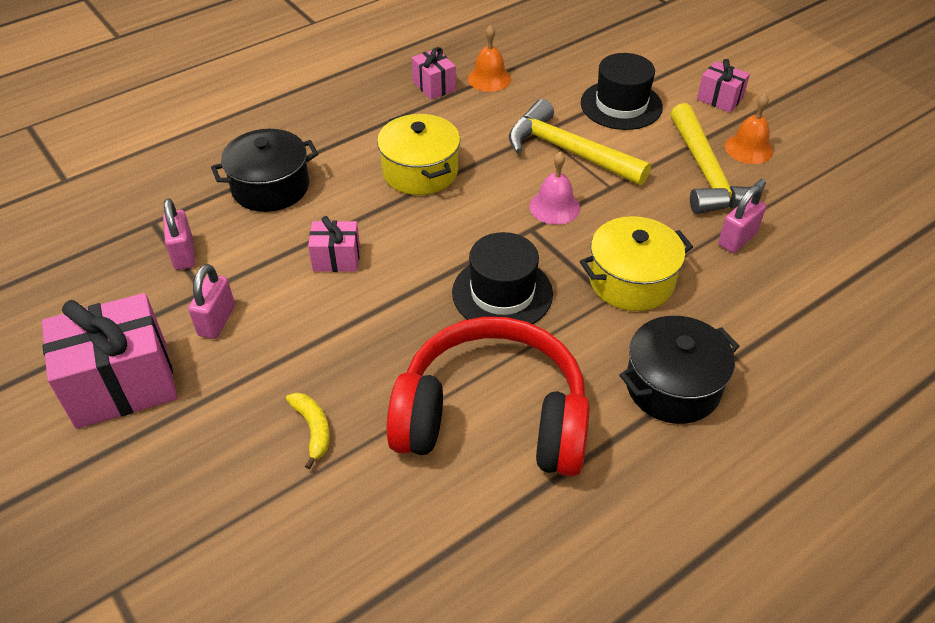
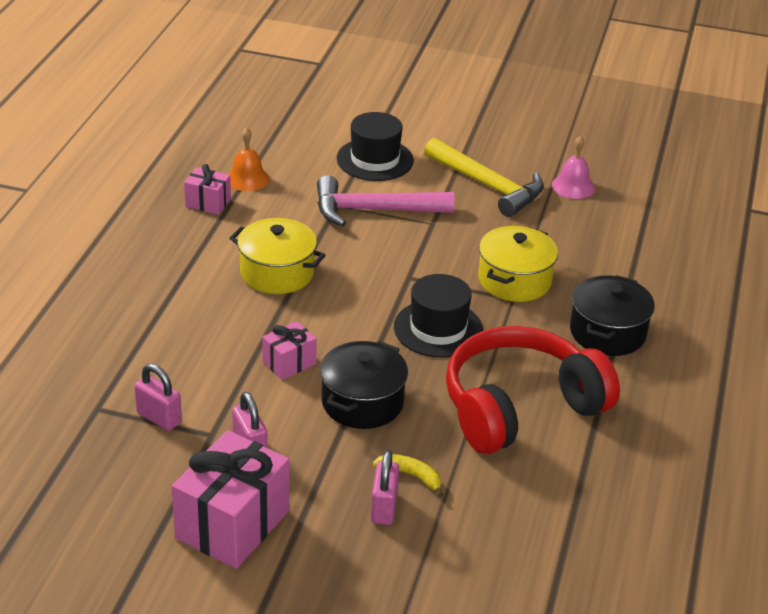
camera: 40 degrees left, 10 degrees down
black pot [211,129,318,212] -> black pot moved to [320,341,408,429]
yellow hammer [509,99,651,185] -> pink hammer [317,175,455,226]
pink bell [529,152,580,225] -> pink bell moved to [552,136,595,199]
pink gift [697,59,750,113] -> none
pink padlock [718,185,766,253] -> pink padlock moved to [371,450,399,525]
orange bell [725,94,773,164] -> none

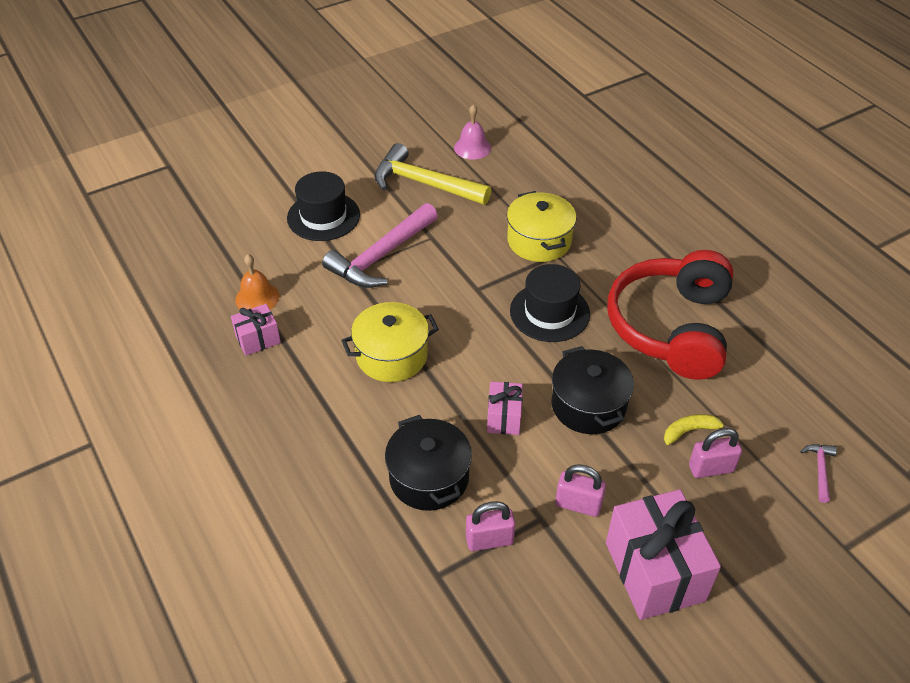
camera: 45 degrees left, 10 degrees up
pink padlock [371,450,399,525] -> pink padlock turned 60 degrees counterclockwise [689,428,742,478]
yellow hammer [424,138,544,217] -> yellow hammer turned 150 degrees counterclockwise [374,143,491,205]
black pot [570,275,655,356] -> black pot moved to [385,415,472,511]
none -> pink hammer [801,444,837,503]

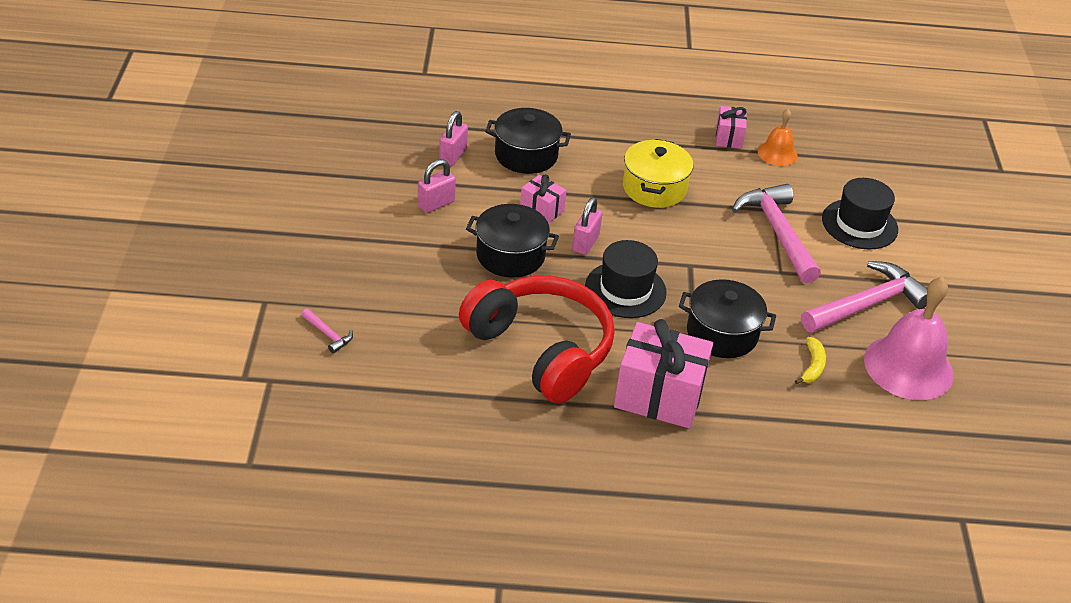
camera: 120 degrees right, 5 degrees down
yellow hammer [374,143,491,205] -> pink hammer [801,261,928,333]
pink bell [454,104,491,160] -> pink bell [864,277,954,400], size x1.89
yellow pot [507,191,577,262] -> black pot [679,279,776,358]
pink gift [606,489,721,620] -> pink gift moved to [614,319,713,428]
yellow banana [664,414,732,445] -> yellow banana moved to [795,337,826,384]
pink padlock [689,428,742,478] -> pink padlock moved to [572,197,602,255]

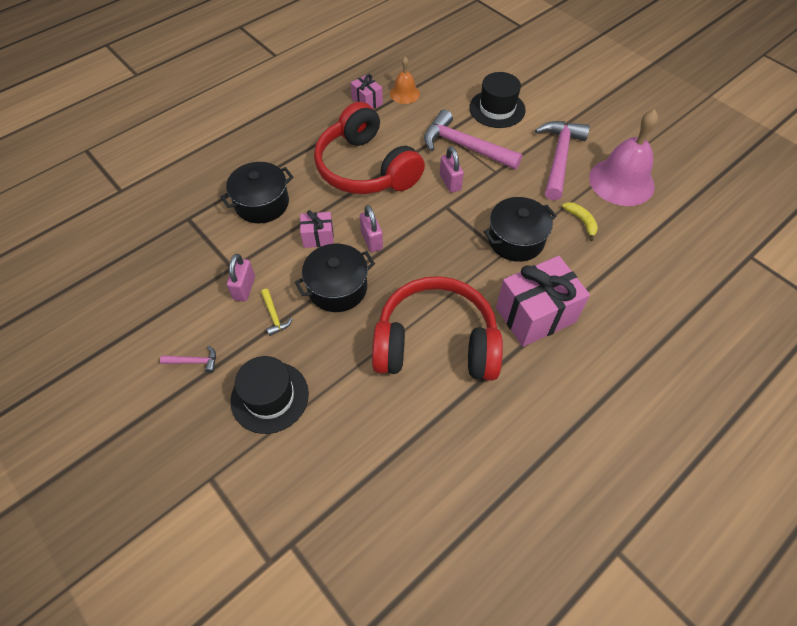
camera: 40 degrees left, 15 degrees up
pink hammer [301,308,353,354] -> pink hammer moved to [160,346,216,373]
pink padlock [439,111,468,166] -> pink padlock moved to [440,146,464,193]
black hat [585,240,667,318] -> black hat moved to [231,356,309,434]
yellow pot [623,139,693,208] -> red headphones [314,102,425,194]
none -> yellow hammer [261,289,292,336]

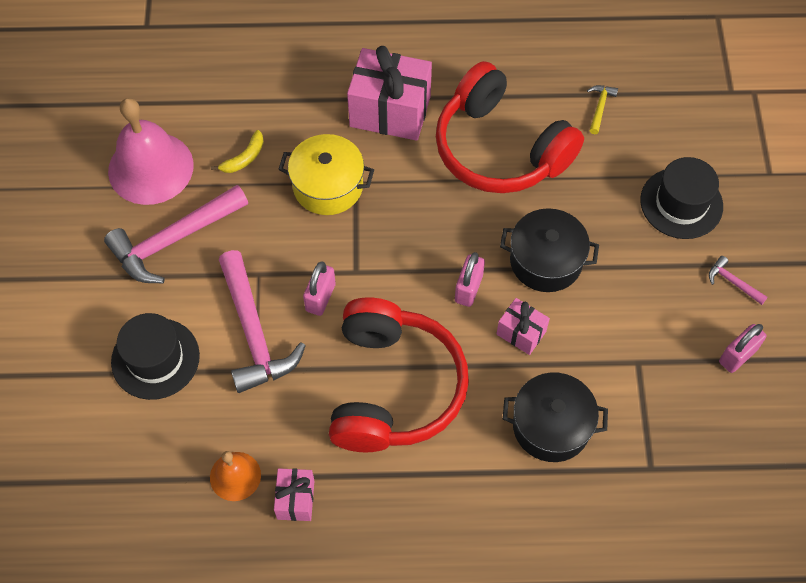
camera: 140 degrees left, 5 degrees up
pink padlock [227,254,255,302] -> pink padlock moved to [719,324,766,373]
yellow hammer [261,289,292,336] -> yellow hammer moved to [587,85,618,134]
black pot [484,197,557,262] -> yellow pot [278,134,374,215]
yellow banana [562,202,598,241] -> yellow banana turned 150 degrees counterclockwise [211,130,264,173]

